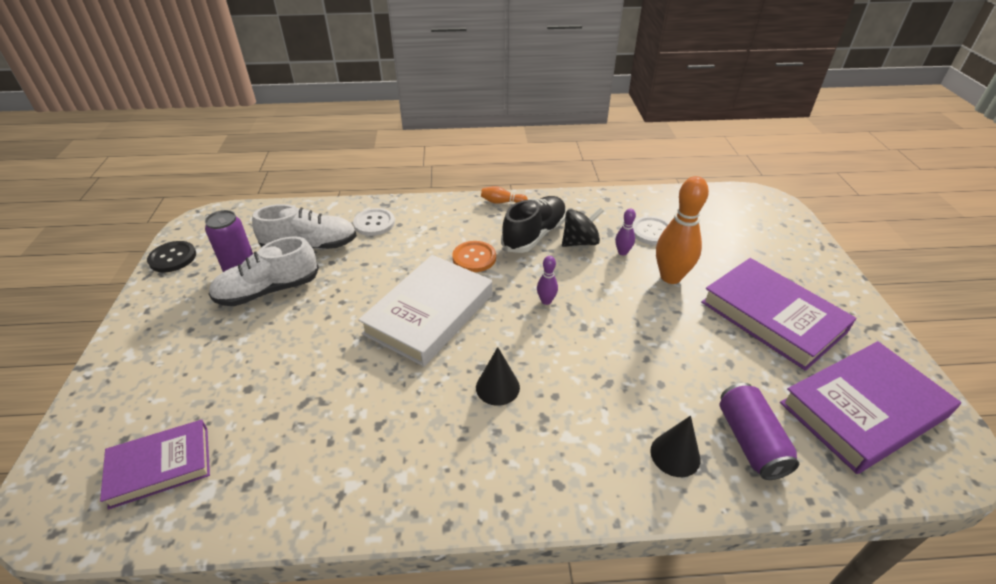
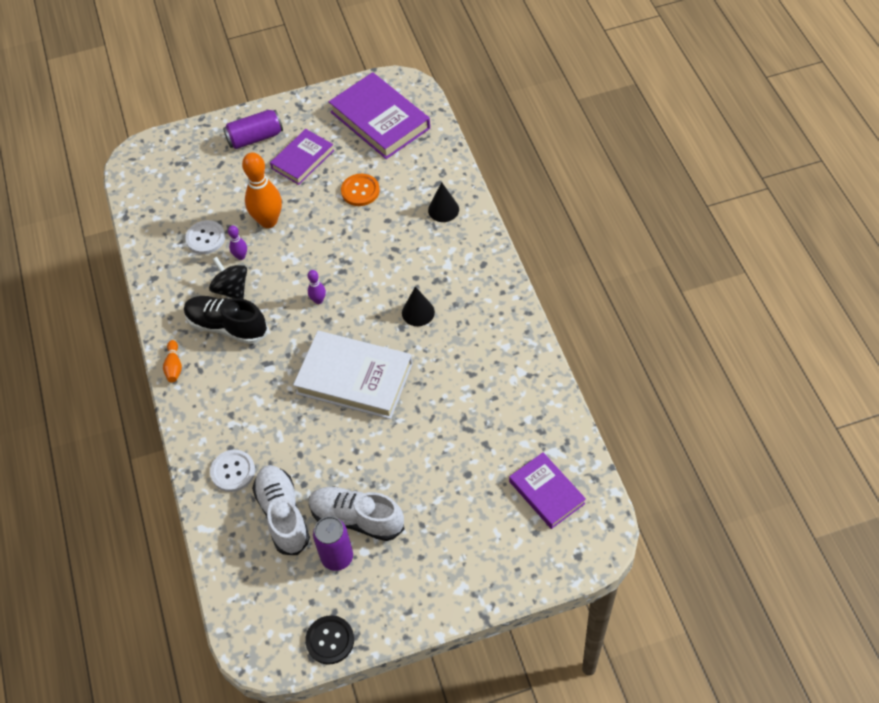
camera: 100 degrees left, 15 degrees up
white shoe [209,236,319,306] -> white shoe turned 150 degrees clockwise [308,486,404,541]
orange button [452,241,496,272] -> orange button moved to [341,174,380,206]
purple book [701,258,856,371] -> purple book [270,129,334,185], size x0.61
purple can [719,383,799,480] -> purple can moved to [223,110,283,149]

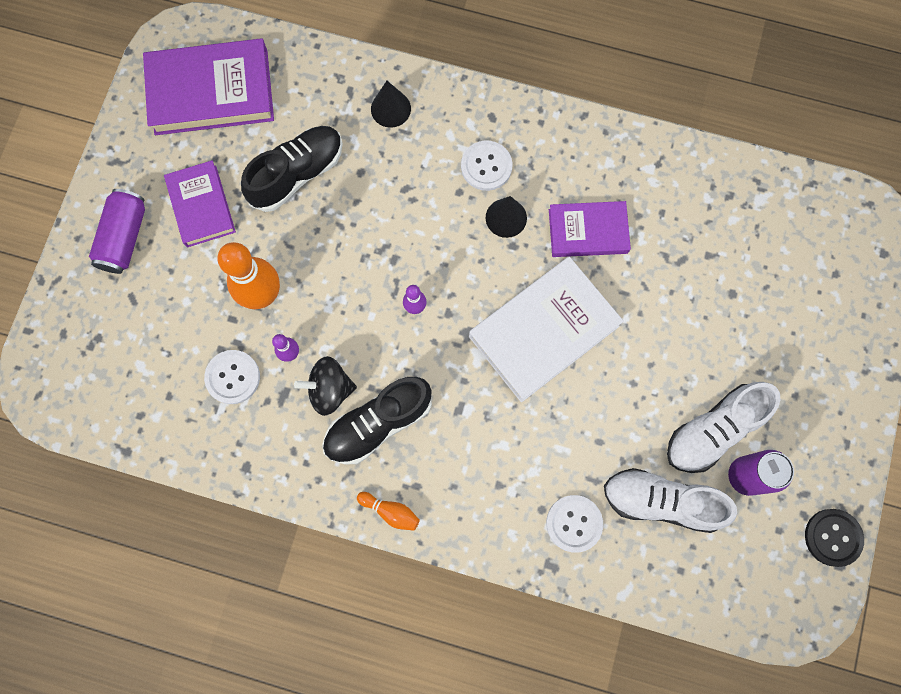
camera: 60 degrees left, 20 degrees up
orange button [341,174,380,206] -> black shoe [241,126,343,212]
purple book [509,452,586,529] -> purple book moved to [549,201,631,257]
none -> white button [461,141,512,191]

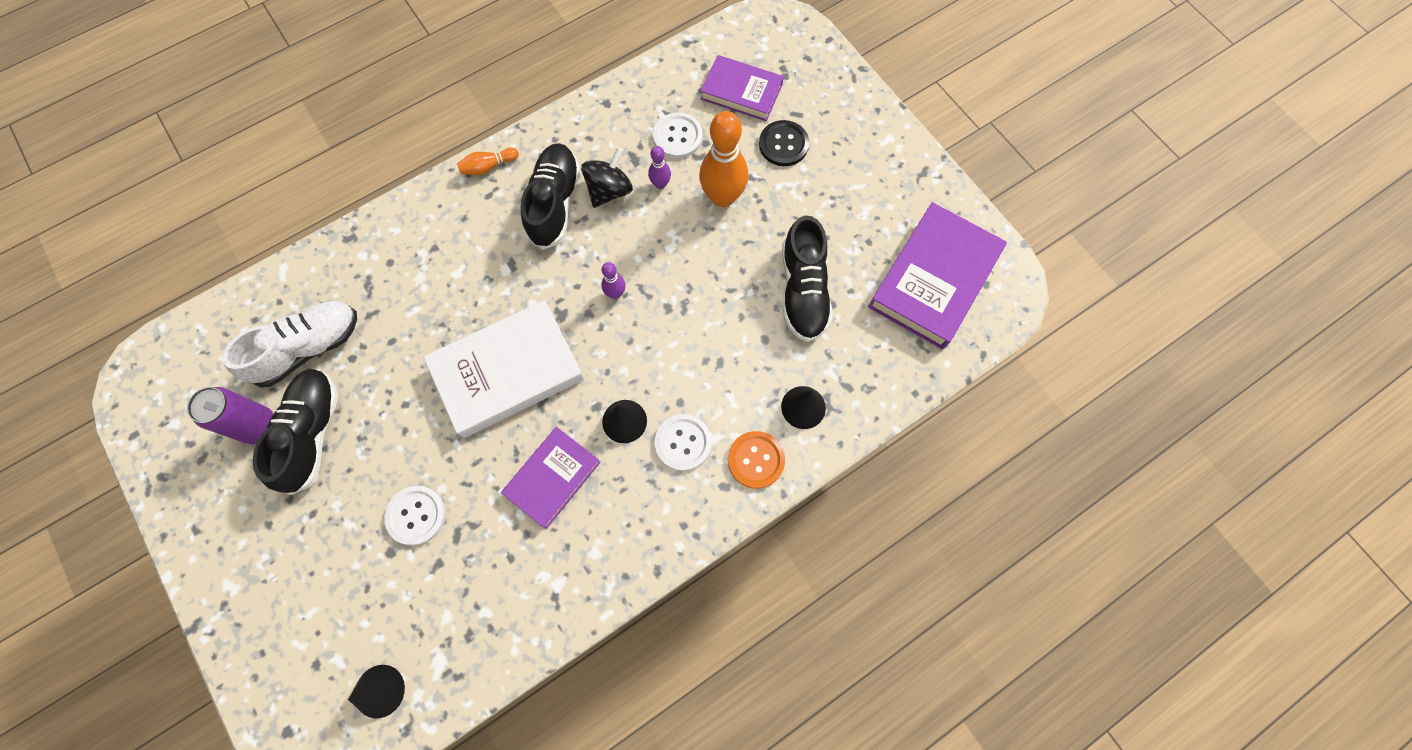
camera: 130 degrees right, 5 degrees down
purple can [89,189,145,274] -> none
purple book [164,160,236,247] -> purple book moved to [700,55,784,121]
white book [469,257,624,402] -> white book turned 60 degrees clockwise [424,300,584,438]
white button [546,495,603,553] -> white button moved to [384,486,446,545]
white shoe [667,382,781,473] -> black shoe [253,369,338,495]
black button [805,509,864,567] -> black button moved to [759,120,809,166]
none -> black cone [348,665,405,718]
none -> orange button [728,431,785,489]

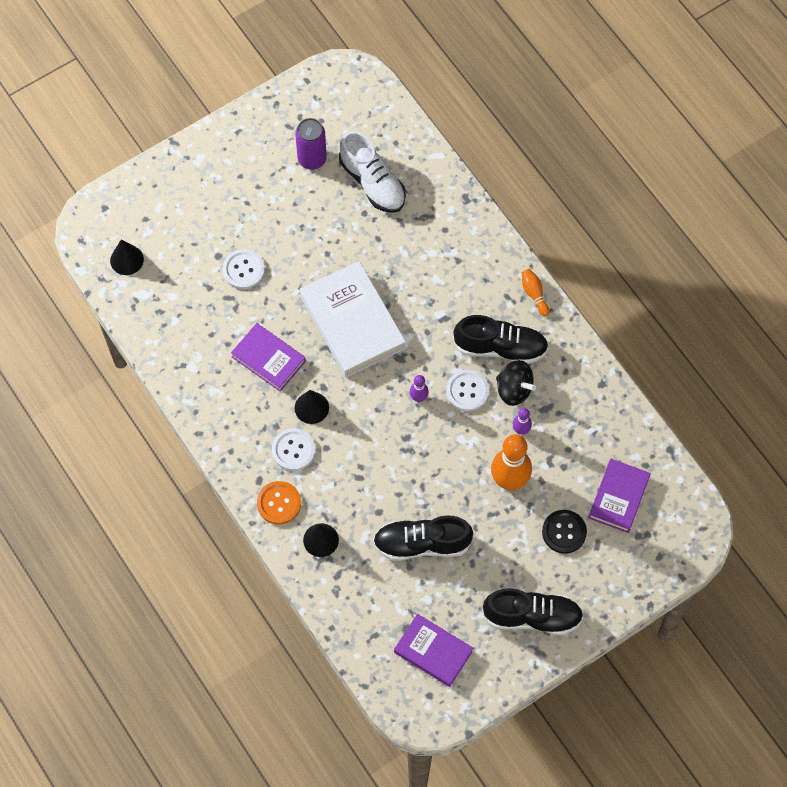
camera: 90 degrees right, 5 degrees down
black shoe [253,369,338,495] -> black shoe moved to [482,588,583,635]
white button [653,113,703,158] -> white button moved to [446,370,489,411]
purple book [868,202,1007,349] -> purple book [394,614,473,687], size x0.61

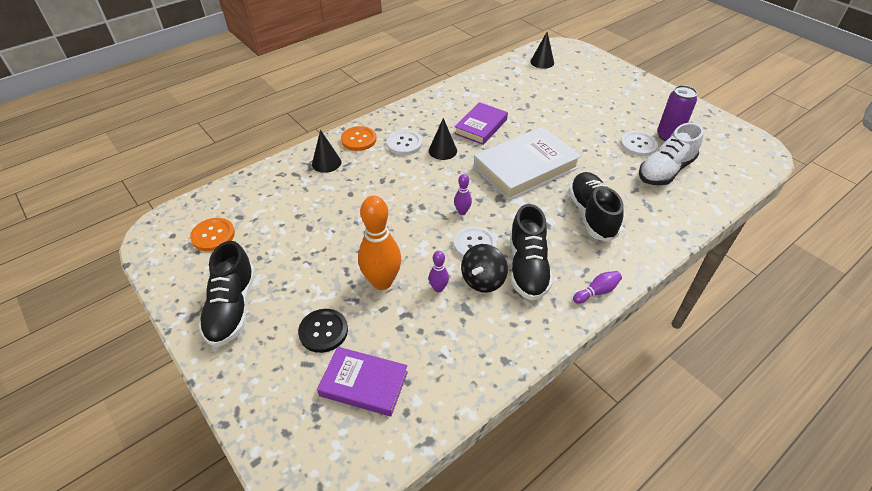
camera: 85 degrees right, 20 degrees down
white button [222,249,265,289] -> white button moved to [620,131,658,156]
black shoe [373,516,473,561] -> black shoe moved to [568,172,624,242]
purple book [394,614,473,687] -> orange button [190,218,235,251]
orange bowling pin [522,269,550,316] -> purple bowling pin [573,271,622,304]

